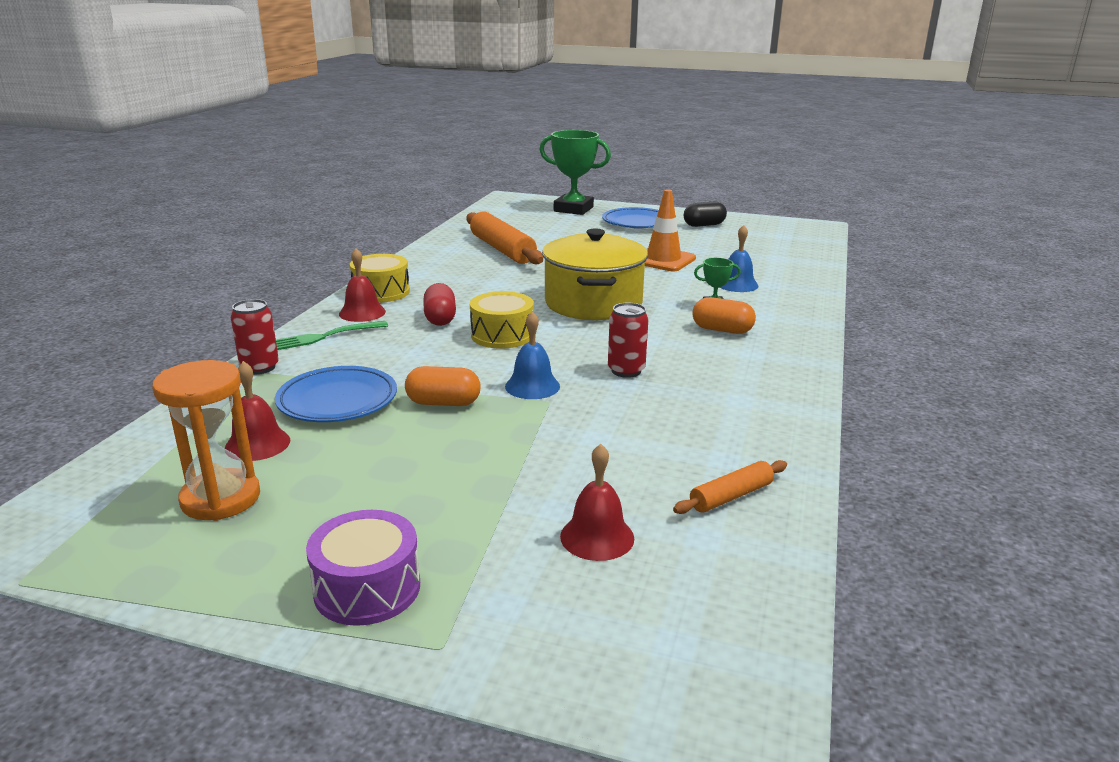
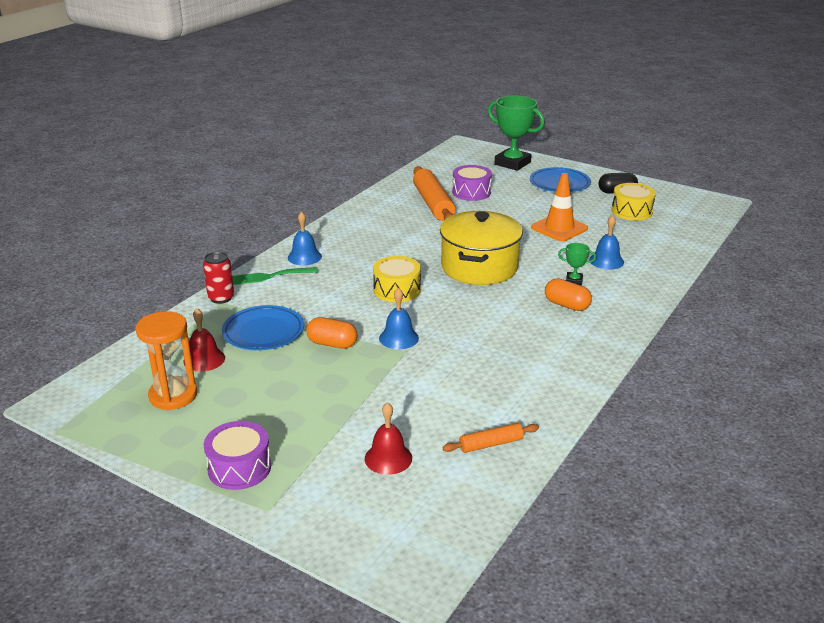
camera: 15 degrees right, 5 degrees up
red bell [339,248,386,322] -> blue bell [288,211,322,265]
yellow drum [350,254,410,303] -> yellow drum moved to [612,183,656,221]
red capsule [424,283,456,326] -> none
red can [608,303,648,378] -> none
none -> purple drum [452,165,492,201]

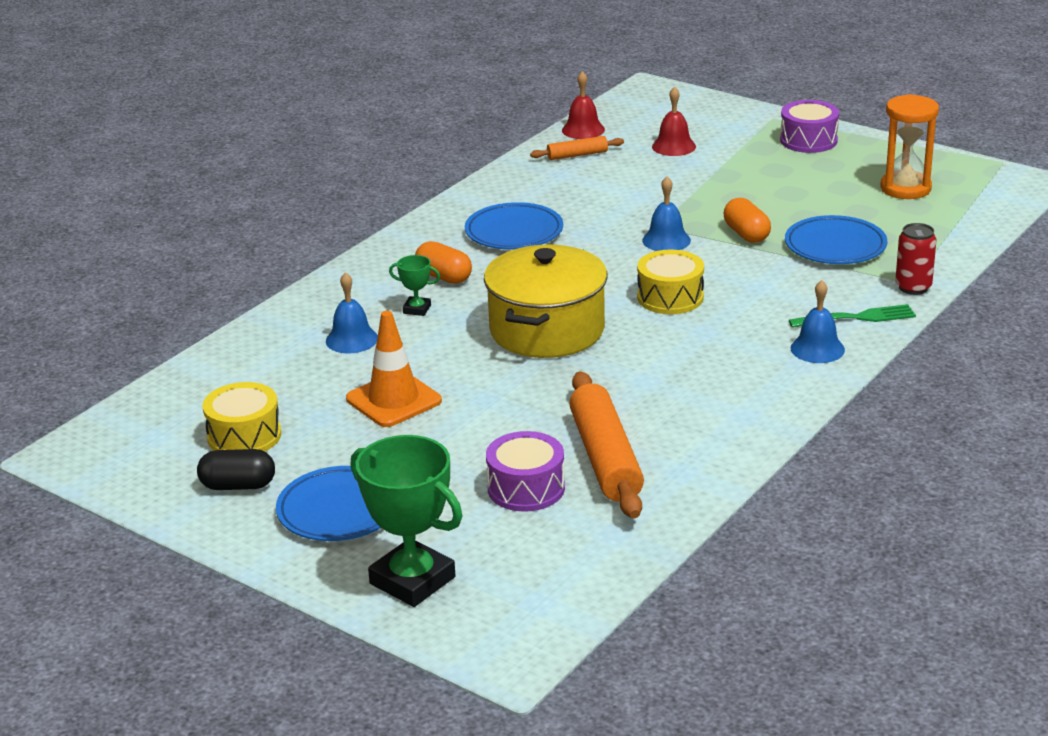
camera: 175 degrees left, 0 degrees up
red bell [183,308,225,372] -> red bell moved to [562,71,605,139]
orange capsule [306,317,358,349] -> orange capsule turned 45 degrees clockwise [724,198,771,243]
none -> blue plate [465,202,563,249]

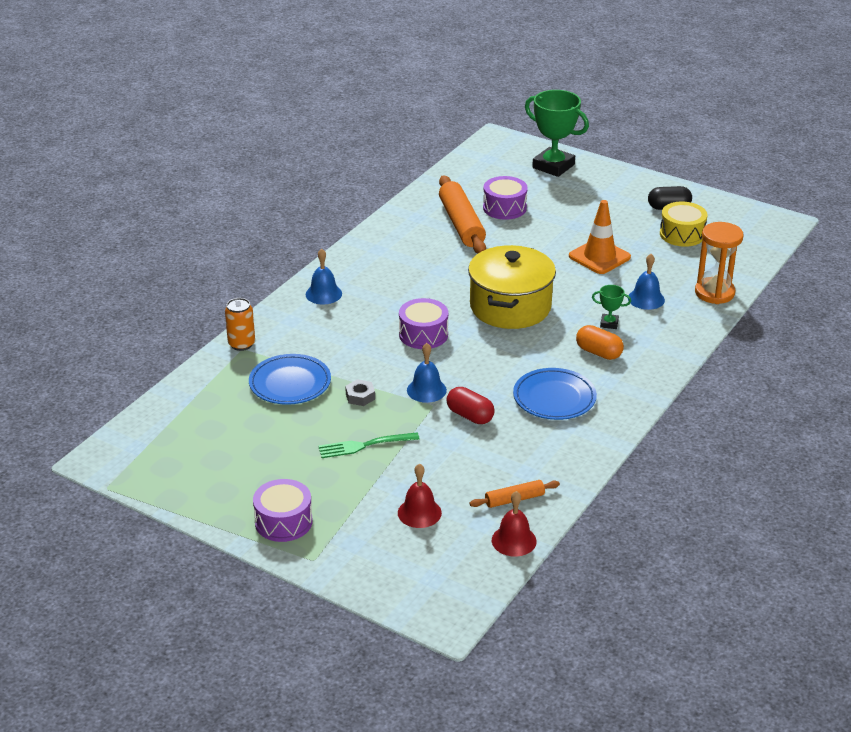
camera: 175 degrees right, 5 degrees up
blue plate [276,466,381,541] -> none
yellow drum [637,250,704,314] -> purple drum [399,298,448,349]
orange capsule [724,198,771,243] -> grey nut [345,379,375,406]
green fork [789,304,916,328] -> green fork moved to [318,433,420,458]
orange hourglass [880,94,939,199] -> orange hourglass moved to [695,222,743,304]
red can [895,223,937,295] -> orange can [225,298,255,351]
none -> red capsule [446,387,495,424]

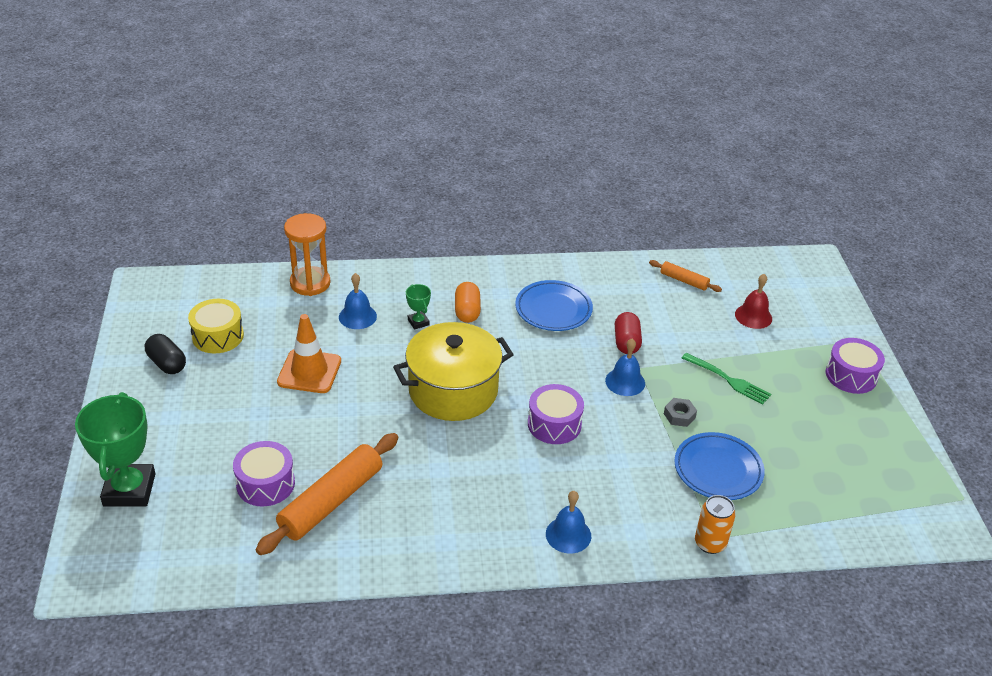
camera: 130 degrees left, 5 degrees up
red bell [492,491,537,557] -> none

